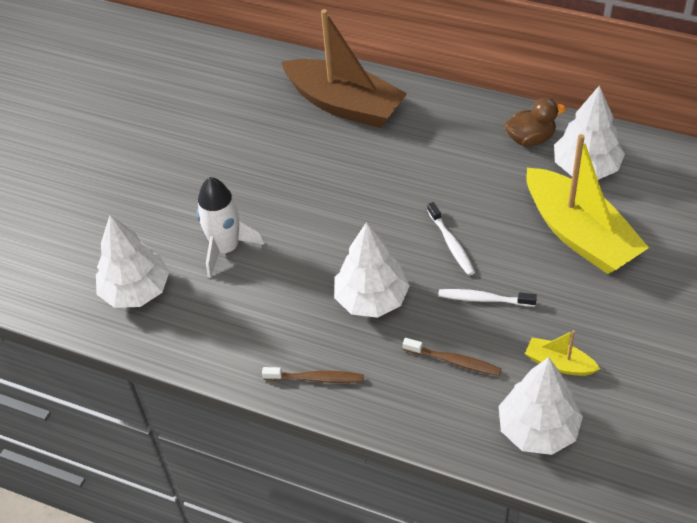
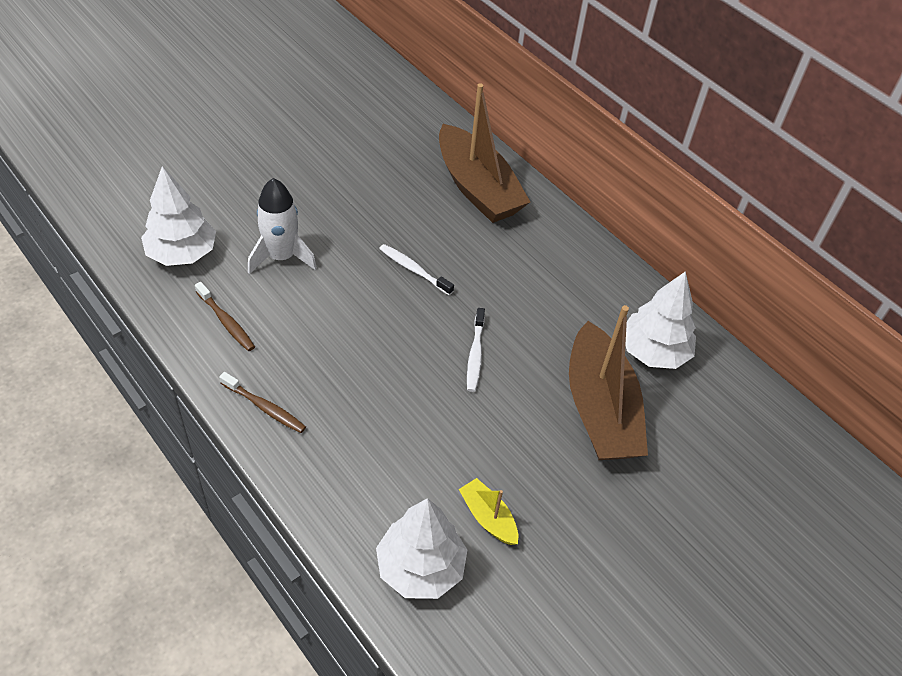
camera: 20 degrees right, 0 degrees up
white tree [334,222,410,318] -> none
brown toothbrush [403,338,501,376] -> brown toothbrush moved to [195,282,255,351]
white toothbrush [438,289,537,307] -> white toothbrush moved to [379,244,454,295]
brown duck [504,98,566,146] -> none
yellow boat [526,134,649,274] -> brown boat [569,305,648,460]

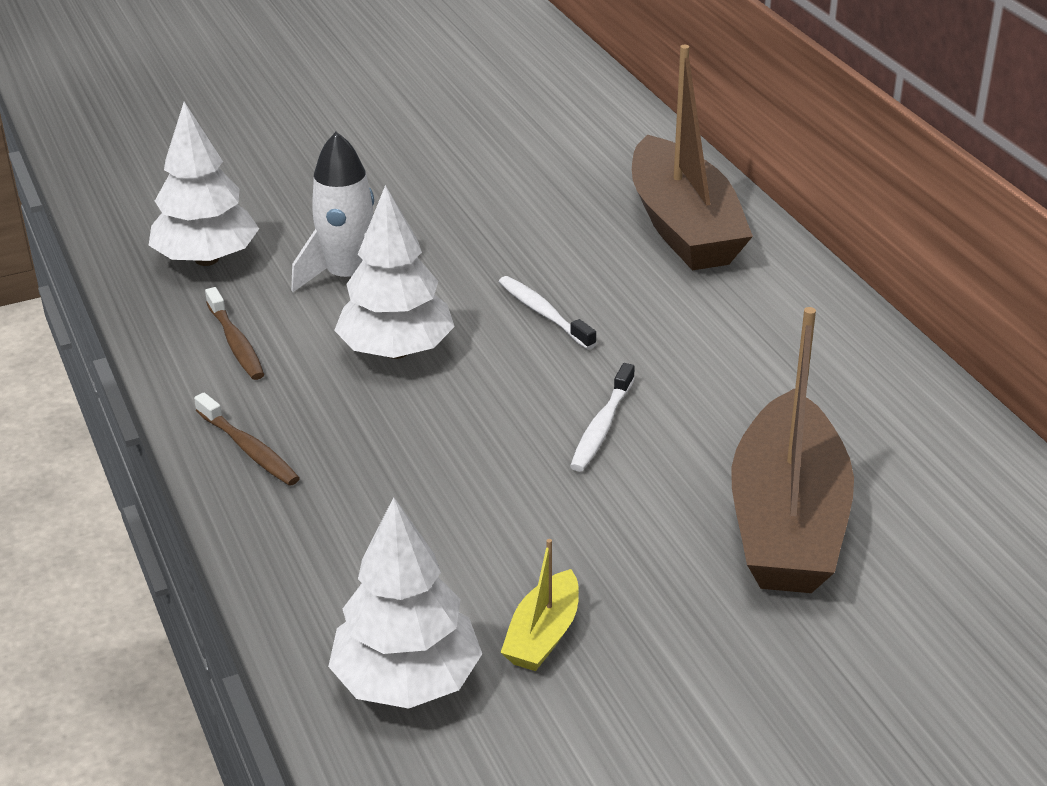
camera: 20 degrees right, 15 degrees down
yellow boat [459,478,518,545] -> yellow boat turned 135 degrees counterclockwise [500,539,579,671]
white tree [625,271,696,369] -> white tree moved to [334,185,455,359]

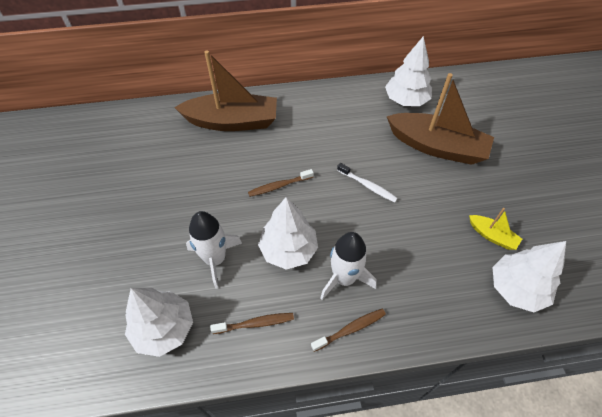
camera: 75 degrees left, 20 degrees up
white toothbrush [499,276,597,349] -> brown toothbrush [248,169,314,197]
none -> white rocket [320,232,377,300]
none -> white tree [385,36,432,106]

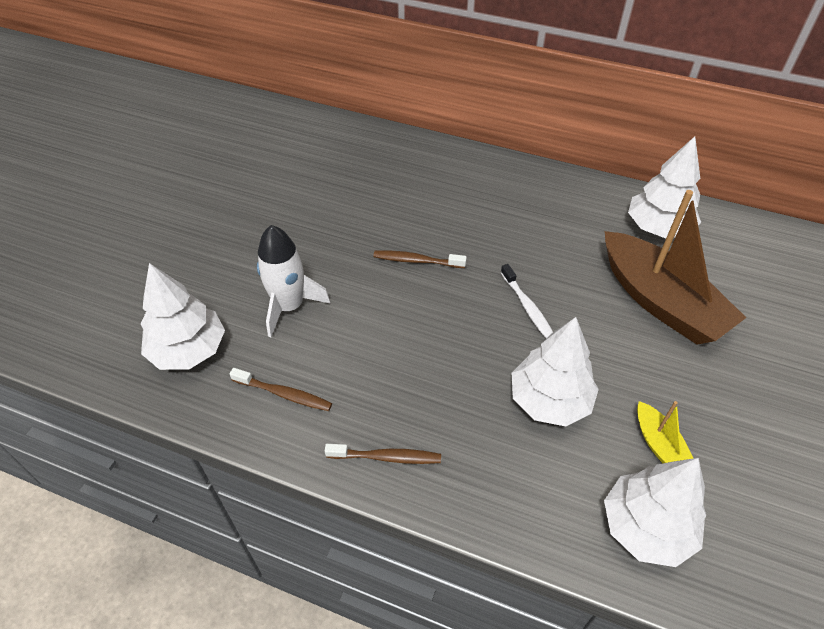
camera: 30 degrees right, 5 degrees down
brown boat [174,50,277,131] -> none
white tree [258,197,318,270] -> white tree moved to [512,317,599,426]
white rocket [320,232,377,300] -> none

